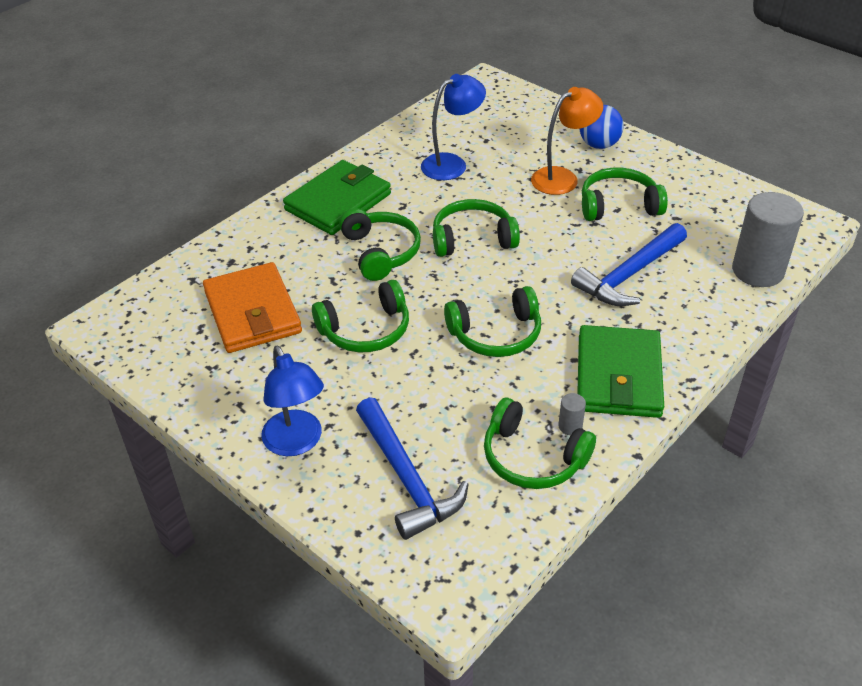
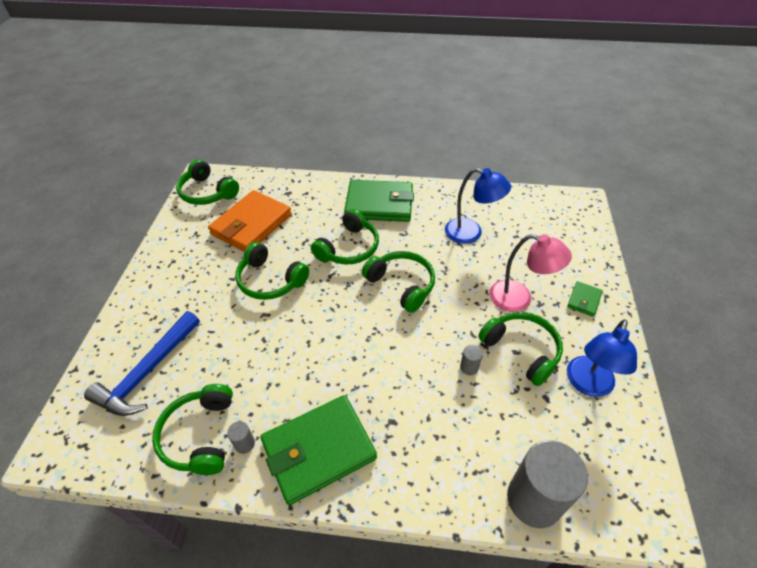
camera: 55 degrees right, 5 degrees up
blue lamp [261,346,324,456] -> blue lamp moved to [567,319,637,397]
green headphones [444,286,541,357] -> green headphones moved to [176,159,239,205]
orange lamp [531,87,603,195] -> pink lamp [489,234,572,312]
blue hammer [571,223,687,306] -> none
blue ball [580,105,624,149] -> green wallet [567,281,603,317]
none -> grey cylinder [460,345,483,375]

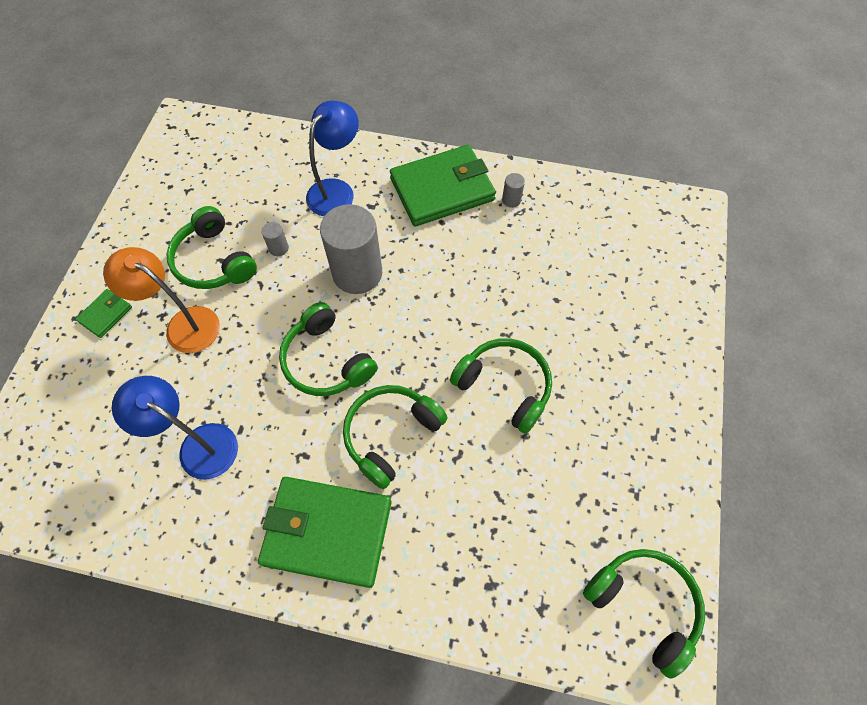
camera: 175 degrees left, 15 degrees up
blue hammer [84,311,200,416] -> none
green headphones [152,384,233,475] -> none
orange wallet [208,190,292,252] -> none
pink lamp [489,234,572,312] -> orange lamp [103,247,220,353]
grey cylinder [507,440,588,528] -> grey cylinder moved to [320,204,382,294]
blue lamp [567,319,637,397] -> blue lamp moved to [306,100,358,216]

